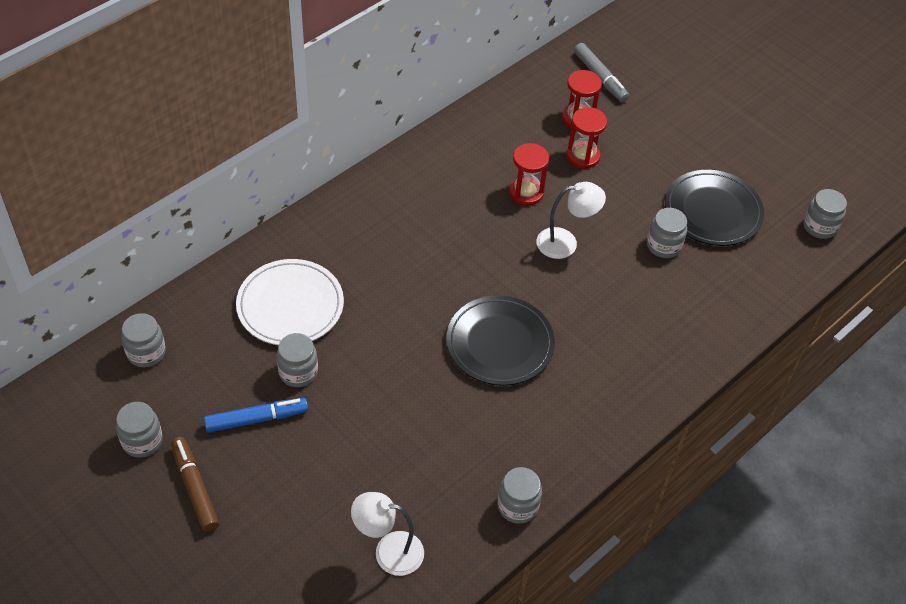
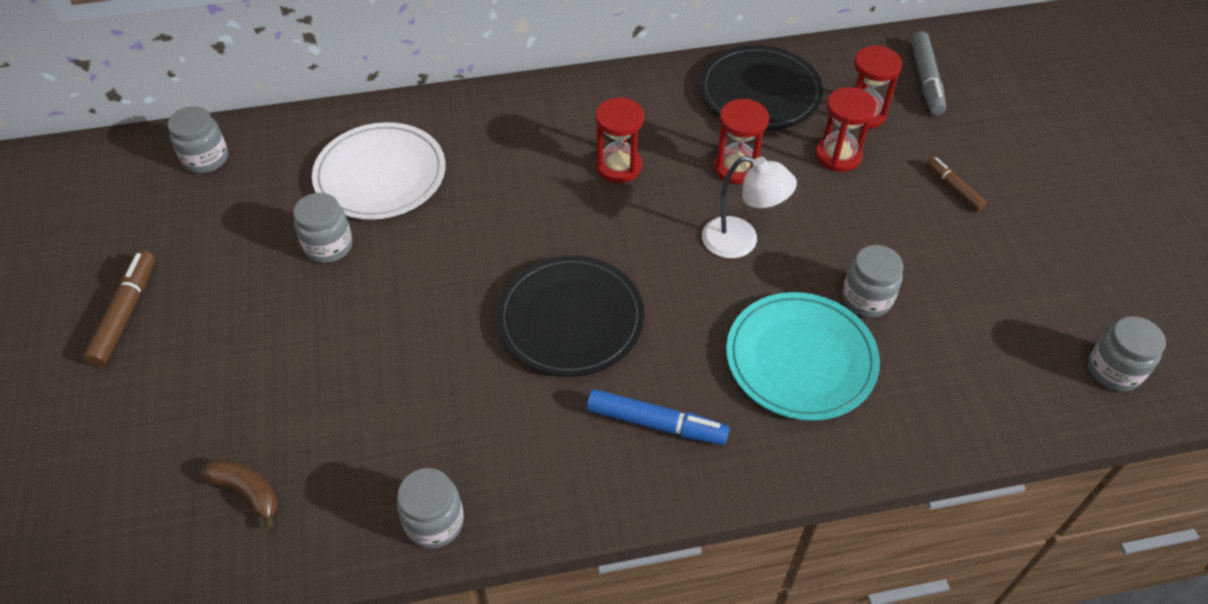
camera: 35 degrees right, 0 degrees up
grey jar [116,402,163,458] -> none
blue marker [204,398,308,433] -> blue marker moved to [587,389,730,445]
white lamp [351,492,424,576] -> brown banana [200,459,278,530]
black plate [665,170,764,246] -> black plate moved to [699,45,823,130]
none -> red hourglass [595,98,644,183]
none -> turquoise plate [726,292,880,421]
none -> brown marker [926,157,987,211]

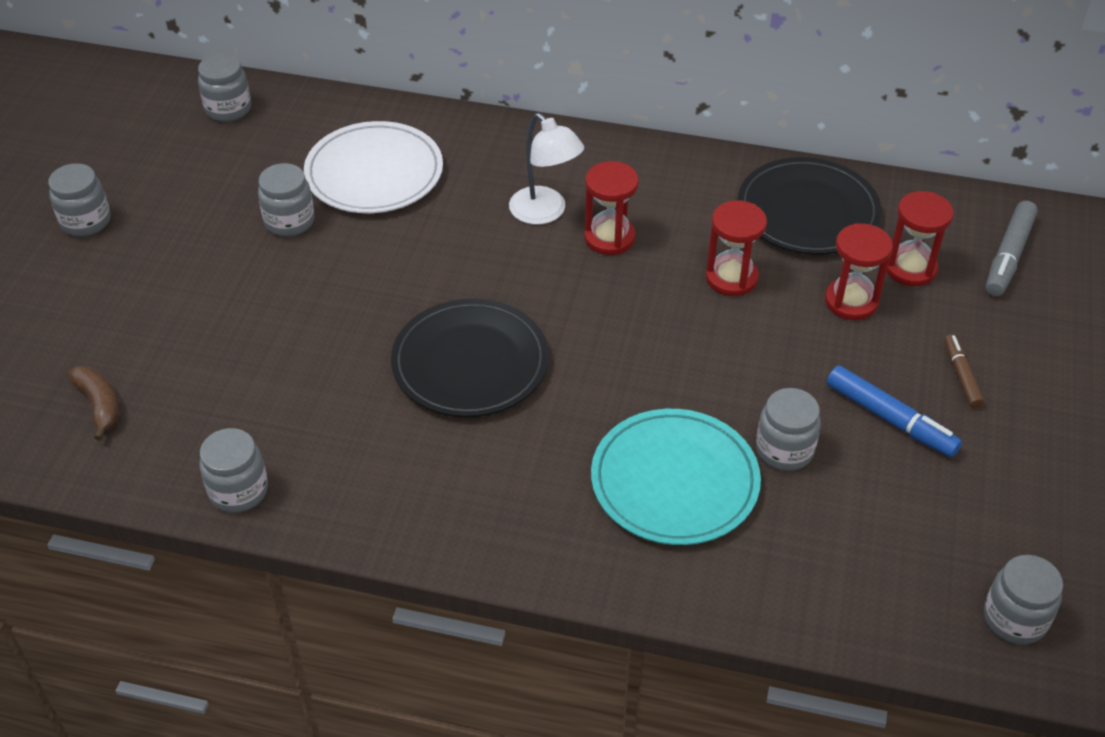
camera: 25 degrees right, 5 degrees down
brown marker [83,251,155,367] -> grey jar [48,163,111,237]
blue marker [587,389,730,445] -> blue marker moved to [827,365,962,457]
white lamp [702,156,797,258] -> white lamp moved to [509,113,584,225]

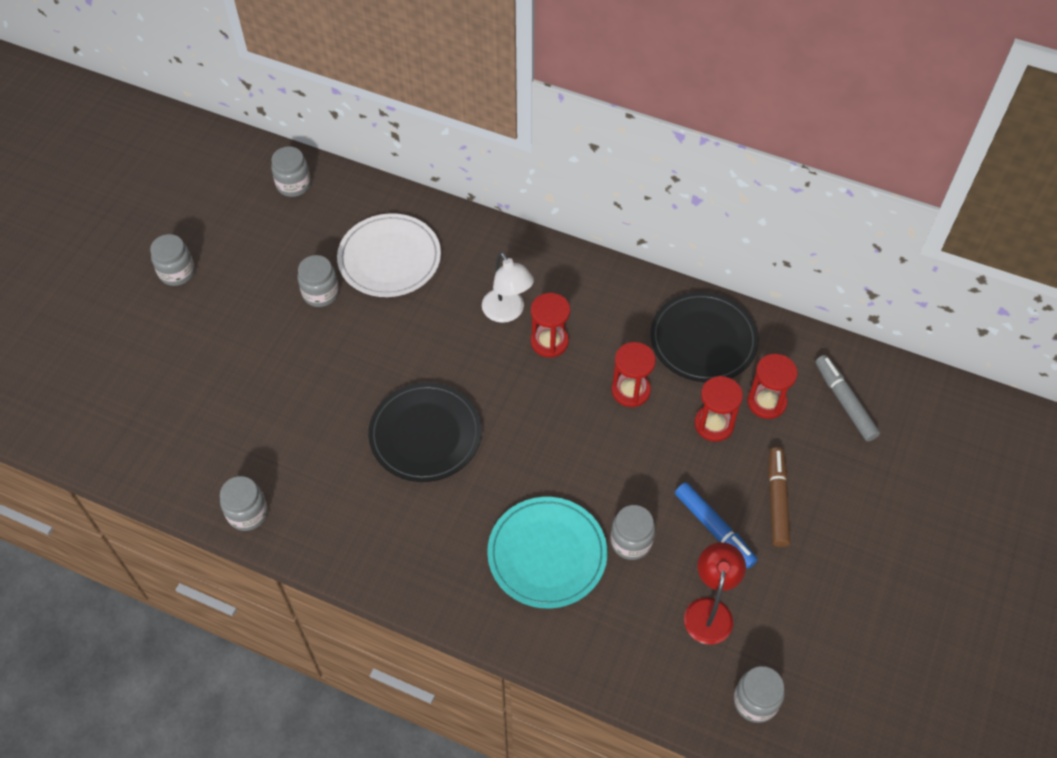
camera: 10 degrees right, 10 degrees up
brown banana [67,366,119,441] -> none
brown marker [944,334,984,408] -> brown marker [768,447,790,547], size x1.59
grey marker [986,201,1038,296] -> grey marker turned 120 degrees clockwise [816,355,880,442]
none -> red lamp [684,542,746,645]

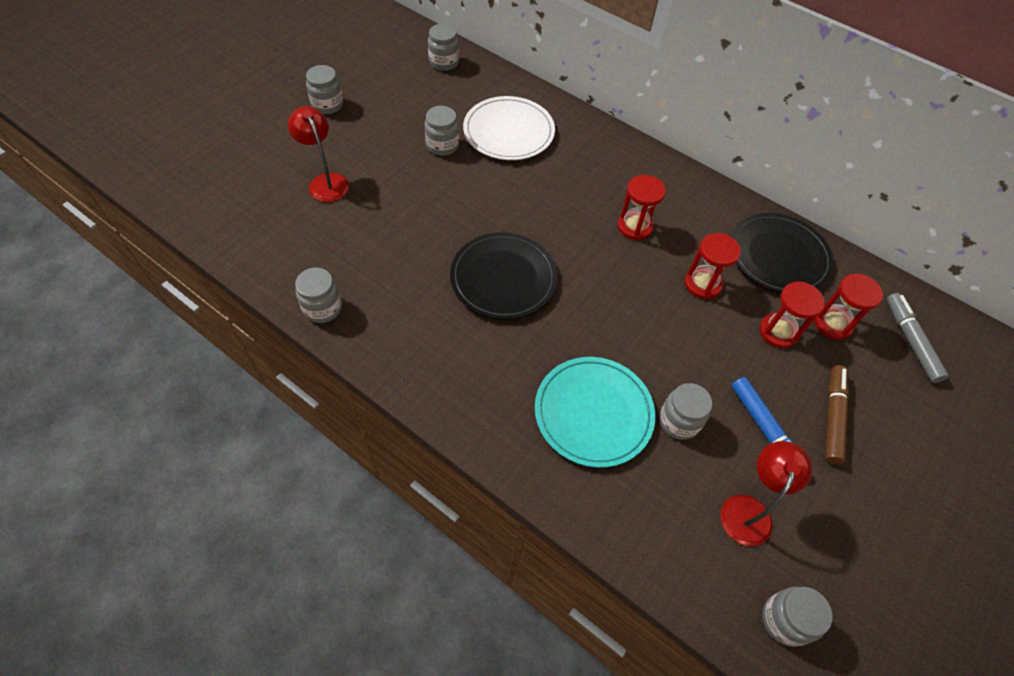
camera: 10 degrees right, 0 degrees up
white lamp [482,252,534,323] -> none
none -> red lamp [288,106,349,202]

